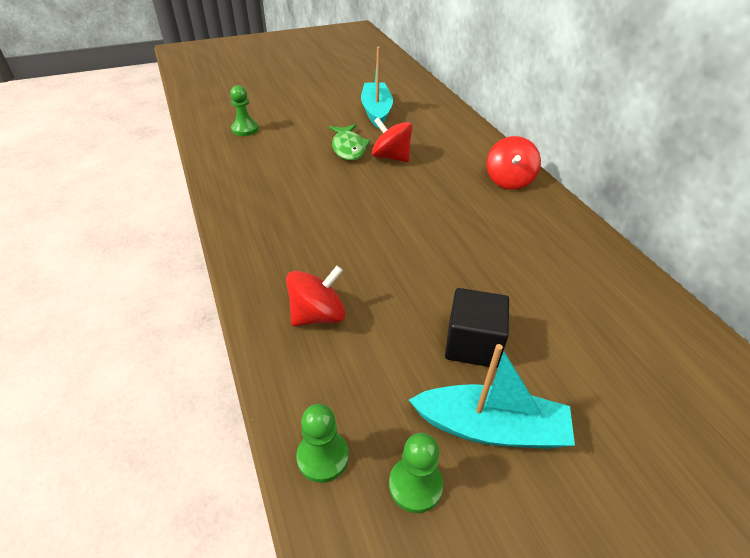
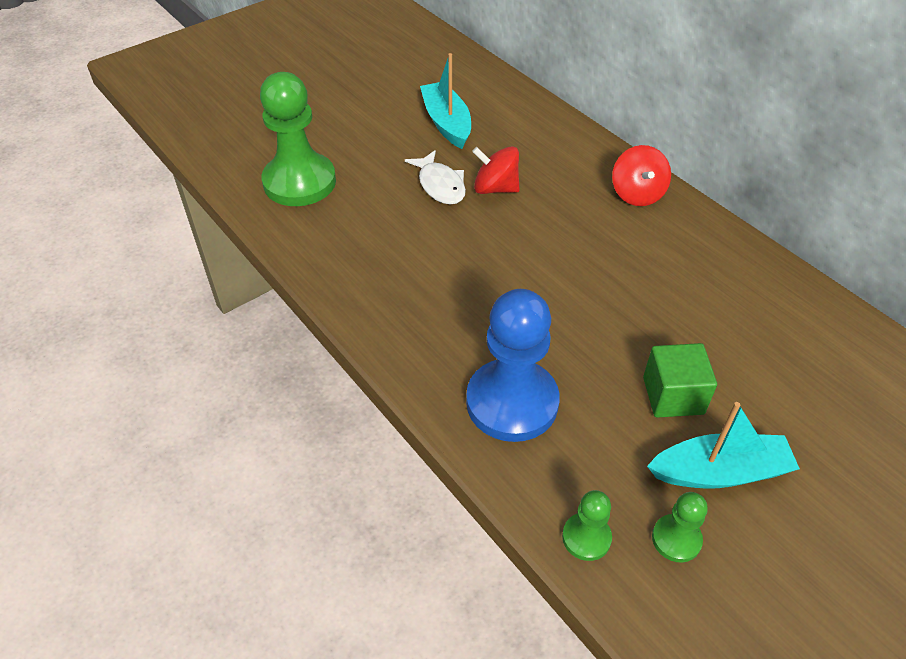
camera: 15 degrees left, 5 degrees up
green pawn [230,85,259,136] -> green pawn [260,72,336,206], size x2.14
red spinning top [286,266,346,326] -> blue pawn [466,289,560,442]
green fish [329,124,371,161] -> white fish [405,150,466,205]
black cube [445,288,509,368] -> green cube [643,343,717,418]

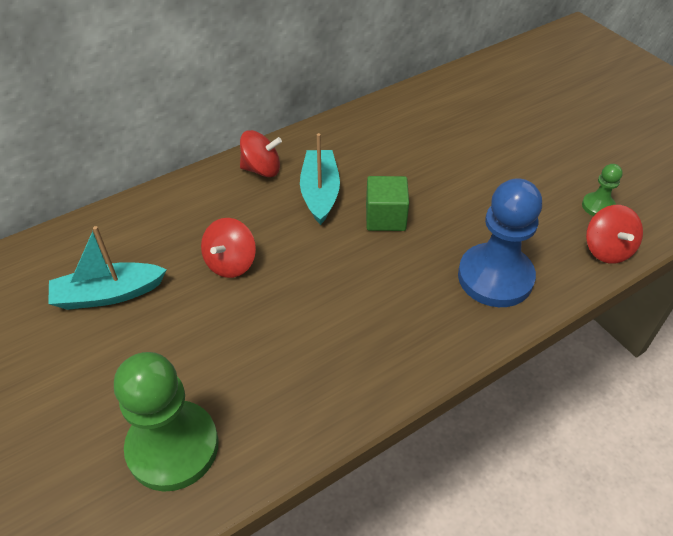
camera: 85 degrees left, 0 degrees up
white fish [405,150,466,205] -> none
green pawn [562,490,612,561] -> red spinning top [586,205,643,264]
green cube [643,343,717,418] -> green cube moved to [366,176,409,231]
turquoise boat [647,402,800,489] -> turquoise boat moved to [300,133,340,225]

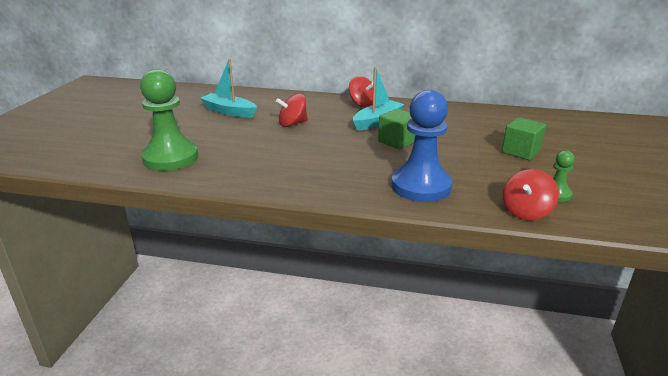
camera: 45 degrees right, 20 degrees down
none -> green cube [502,117,546,160]

